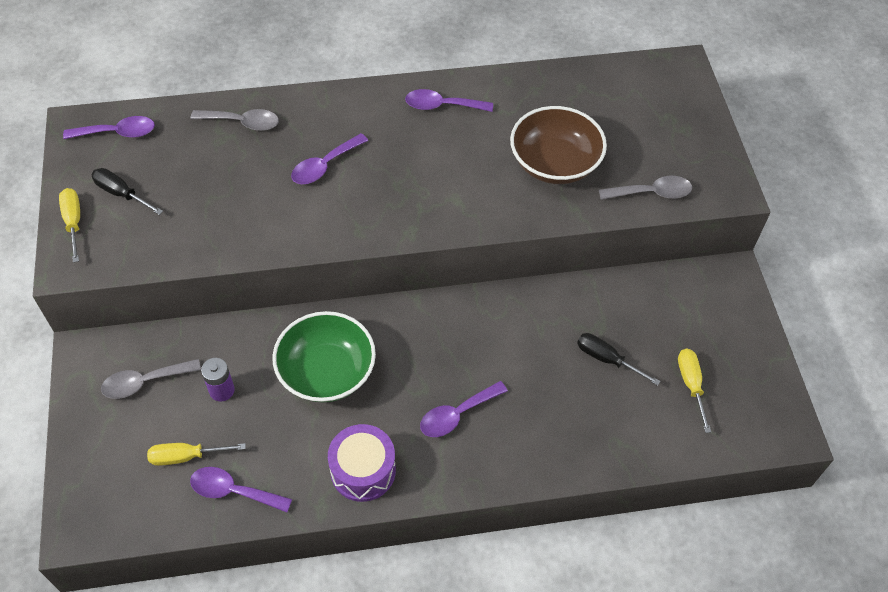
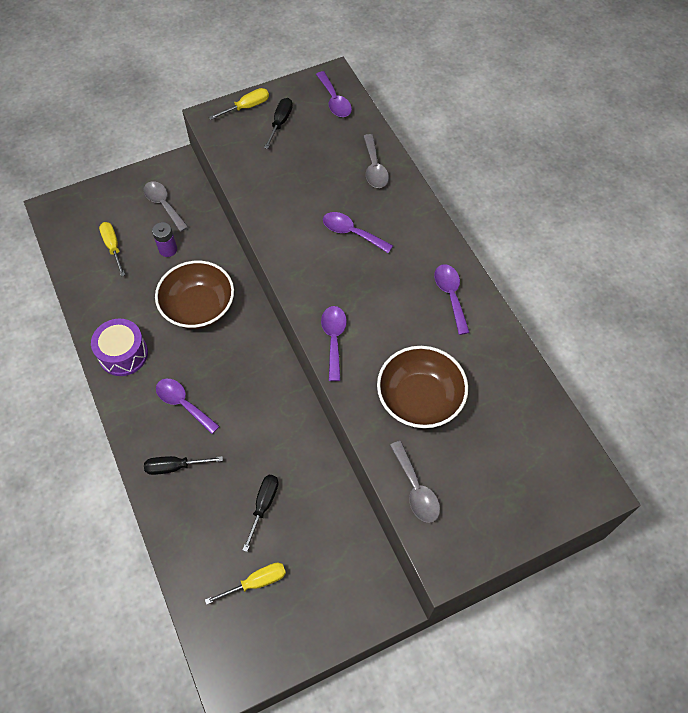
camera: 75 degrees right, 5 degrees up
purple spoon [190,467,292,512] -> purple spoon moved to [321,306,347,381]
green bowl [272,311,376,403] -> brown bowl [155,260,234,329]
none -> black screwdriver [144,456,223,475]

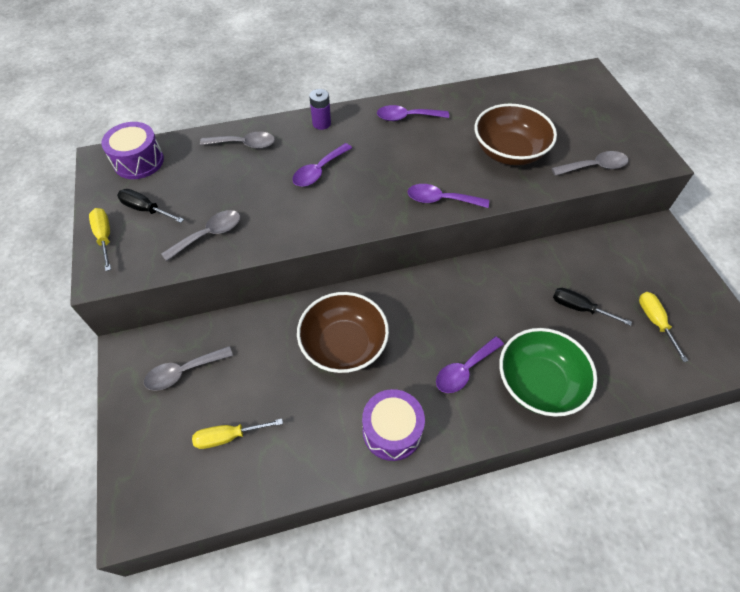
camera: 80 degrees left, 5 degrees down
black screwdriver [144,456,223,475] -> green bowl [499,328,597,417]
purple battery [152,222,177,257] -> purple battery moved to [309,89,331,130]
purple spoon [316,71,352,117] -> purple drum [101,122,164,179]
none -> grey spoon [161,210,240,261]

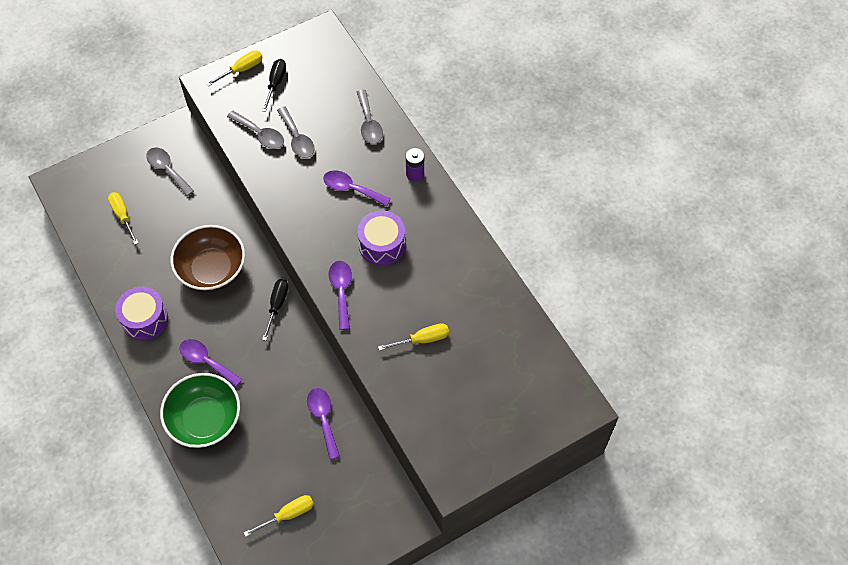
camera: 75 degrees right, 5 degrees up
purple drum [101,122,164,179] -> purple drum moved to [357,211,405,266]
purple spoon [377,105,449,121] -> purple spoon moved to [307,388,340,460]
brown bowl [474,104,557,166] -> yellow screwdriver [378,323,449,351]
grey spoon [551,151,629,176] -> grey spoon moved to [277,106,315,158]
black screwdriver [553,288,632,326] -> black screwdriver moved to [262,279,288,341]

